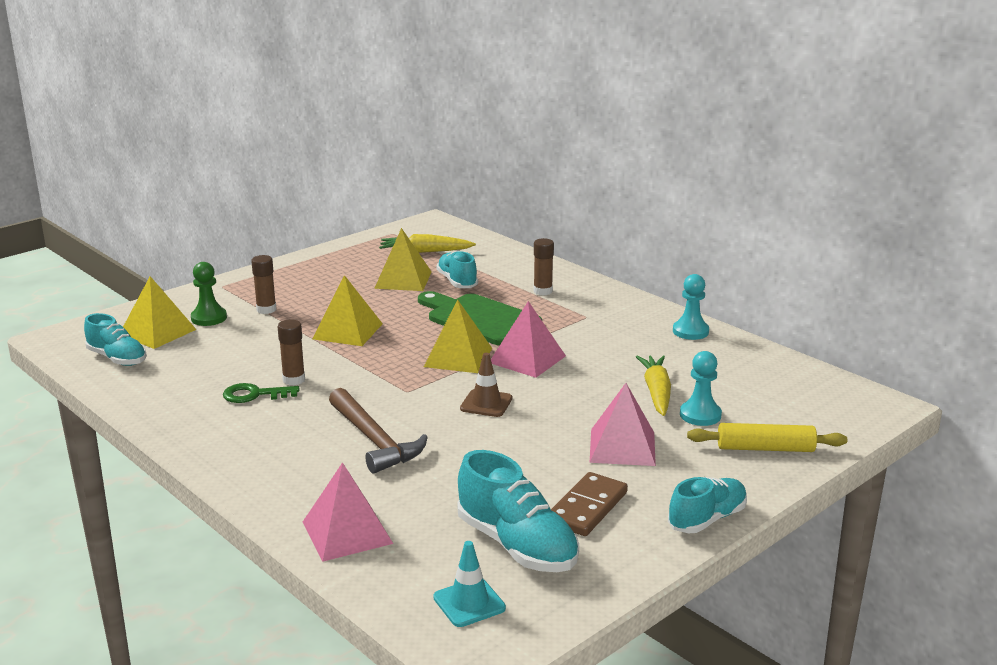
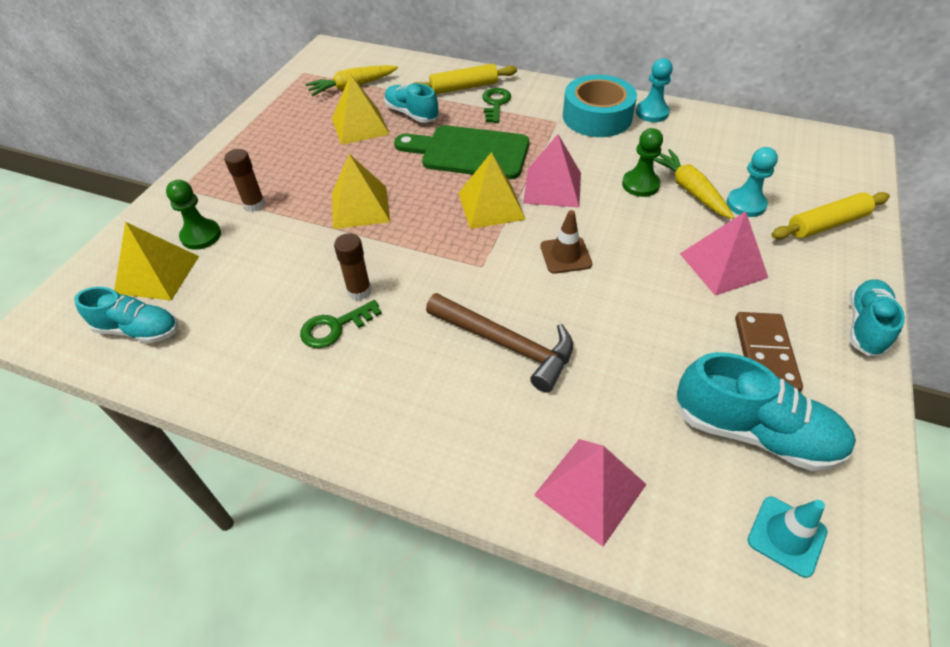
camera: 25 degrees left, 25 degrees up
brown glue stick [533,238,554,295] -> green key [482,88,511,123]
none -> yellow rolling pin [414,64,517,94]
none -> turquoise tape [563,75,637,137]
none -> green pawn [622,128,663,197]

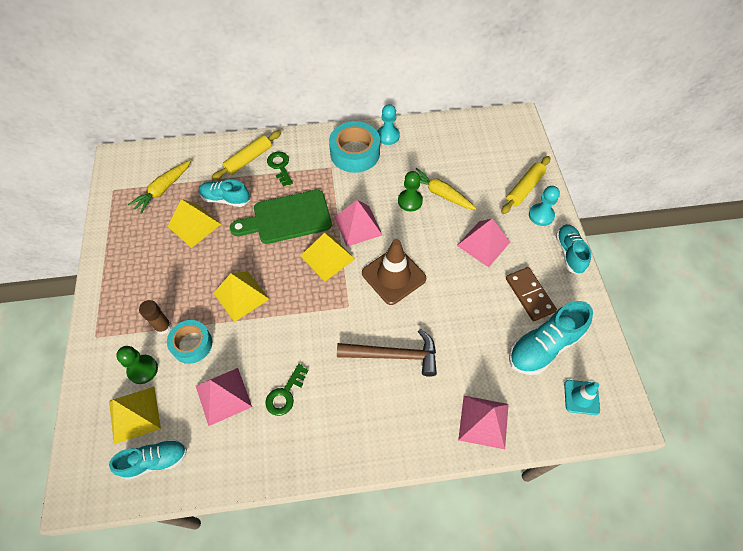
camera: 30 degrees left, 10 degrees up
brown glue stick [334,233,371,300] -> none
brown traffic cone [541,210,592,274] -> brown traffic cone [362,239,426,305], size x1.70
turquoise shoe [675,352,856,471] -> turquoise shoe turned 150 degrees clockwise [509,301,593,375]
turquoise pawn [726,147,778,217] -> turquoise pawn moved to [529,186,560,226]
none -> turquoise tape [167,320,212,364]
none -> pink pyramid [196,368,252,426]

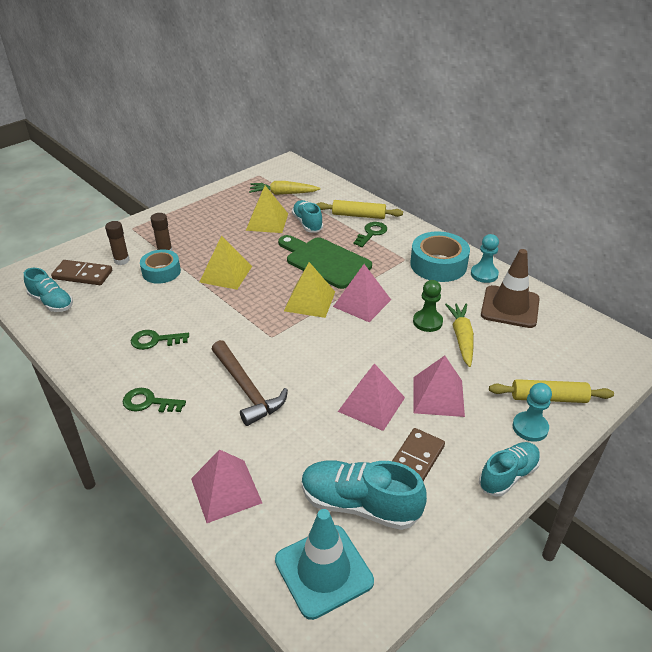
camera: 55 degrees right, 20 degrees down
yellow pyramid [109,387,161,444] -> brown domino [51,260,112,285]
green pawn [116,346,158,384] -> brown glue stick [105,221,130,265]
pink pyramid [196,368,252,426] -> pink pyramid moved to [338,363,405,431]
brown traffic cone [362,239,426,305] -> brown traffic cone moved to [481,249,540,328]
turquoise traffic cone [564,380,600,415] -> turquoise traffic cone [275,509,374,620], size x1.70
none -> green key [123,388,186,413]

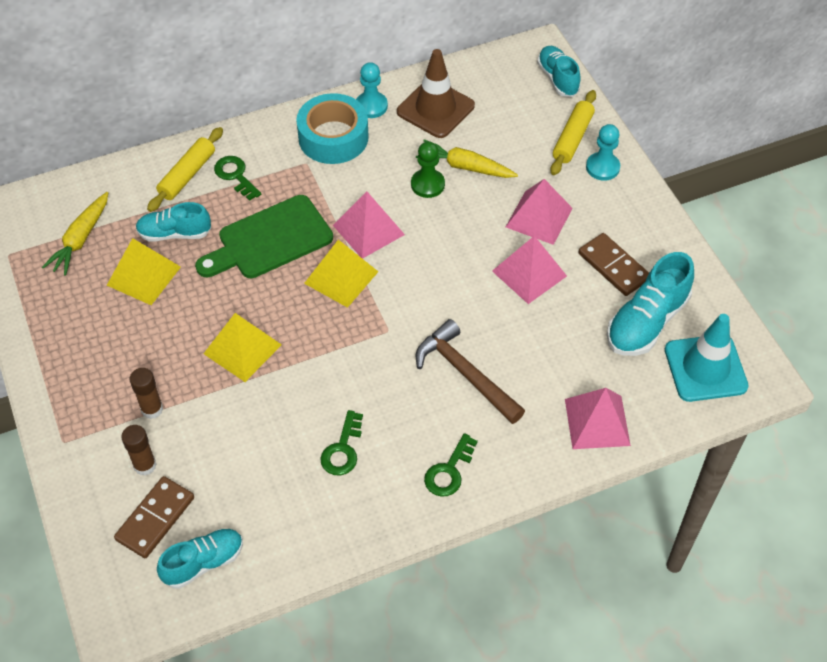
camera: 70 degrees left, 15 degrees up
turquoise tape [140,249,181,284] -> none
brown hammer [212,340,288,426] -> brown hammer turned 120 degrees counterclockwise [416,319,525,424]
turquoise shoe [479,442,541,497] -> turquoise shoe moved to [537,46,581,97]

